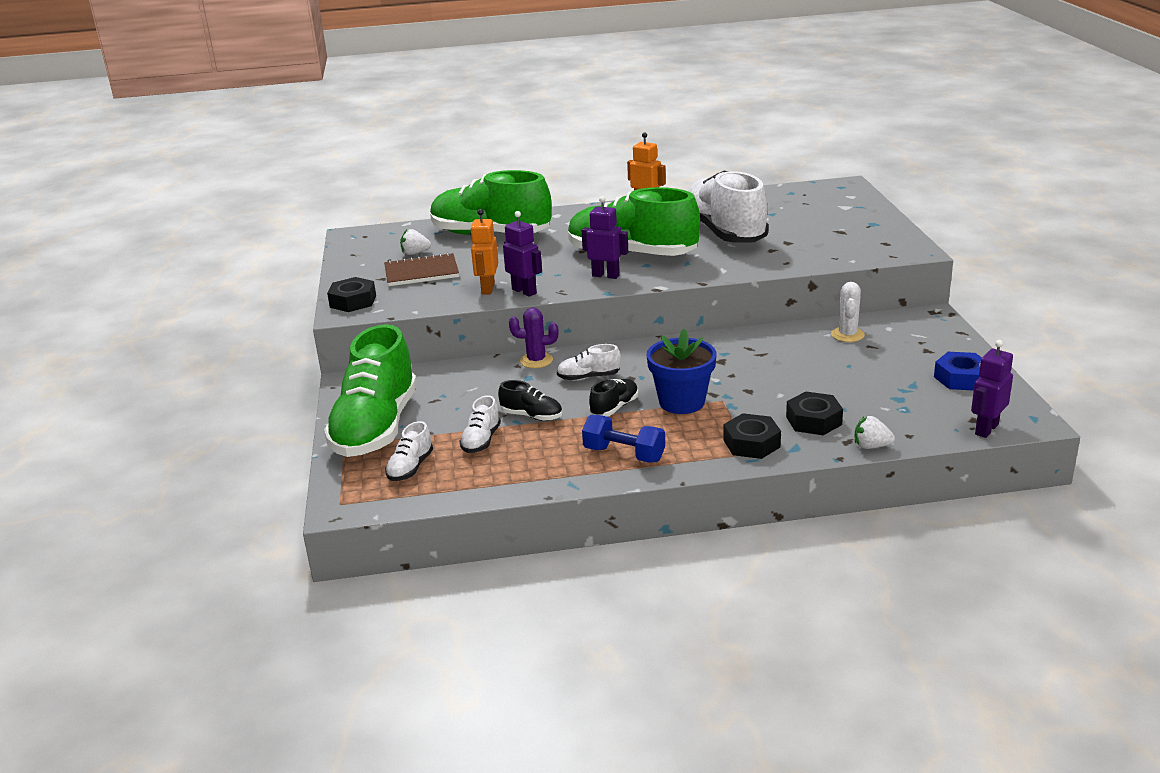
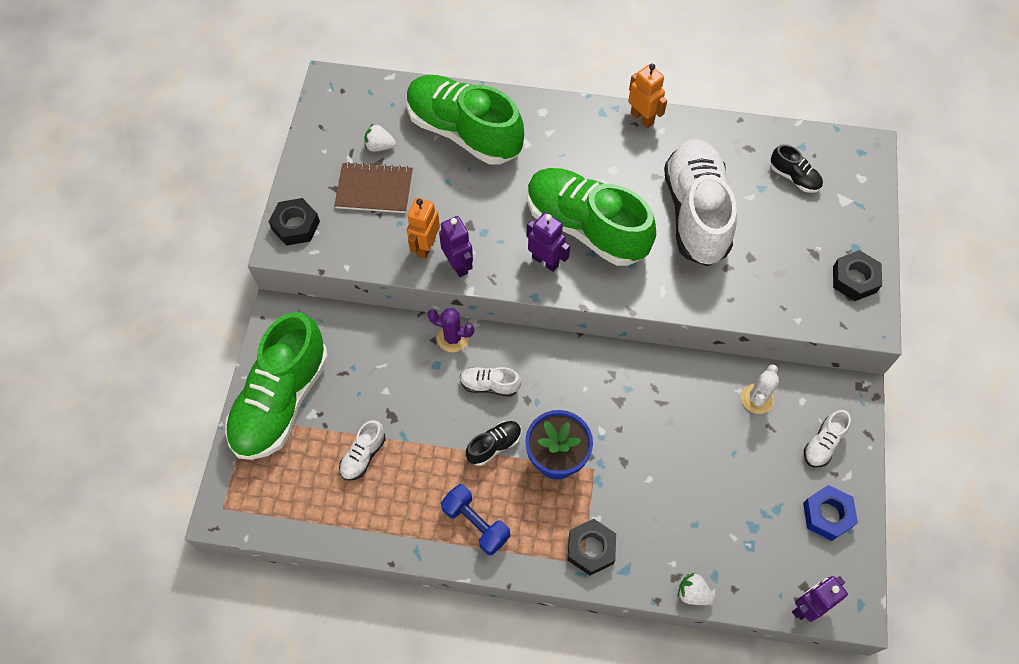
camera: 15 degrees right, 35 degrees up
white shoe [385,421,433,481] -> white shoe moved to [804,410,851,467]
black shoe [498,380,562,421] -> black shoe moved to [771,144,823,193]
black nut [786,391,843,435] -> black nut moved to [833,250,882,301]

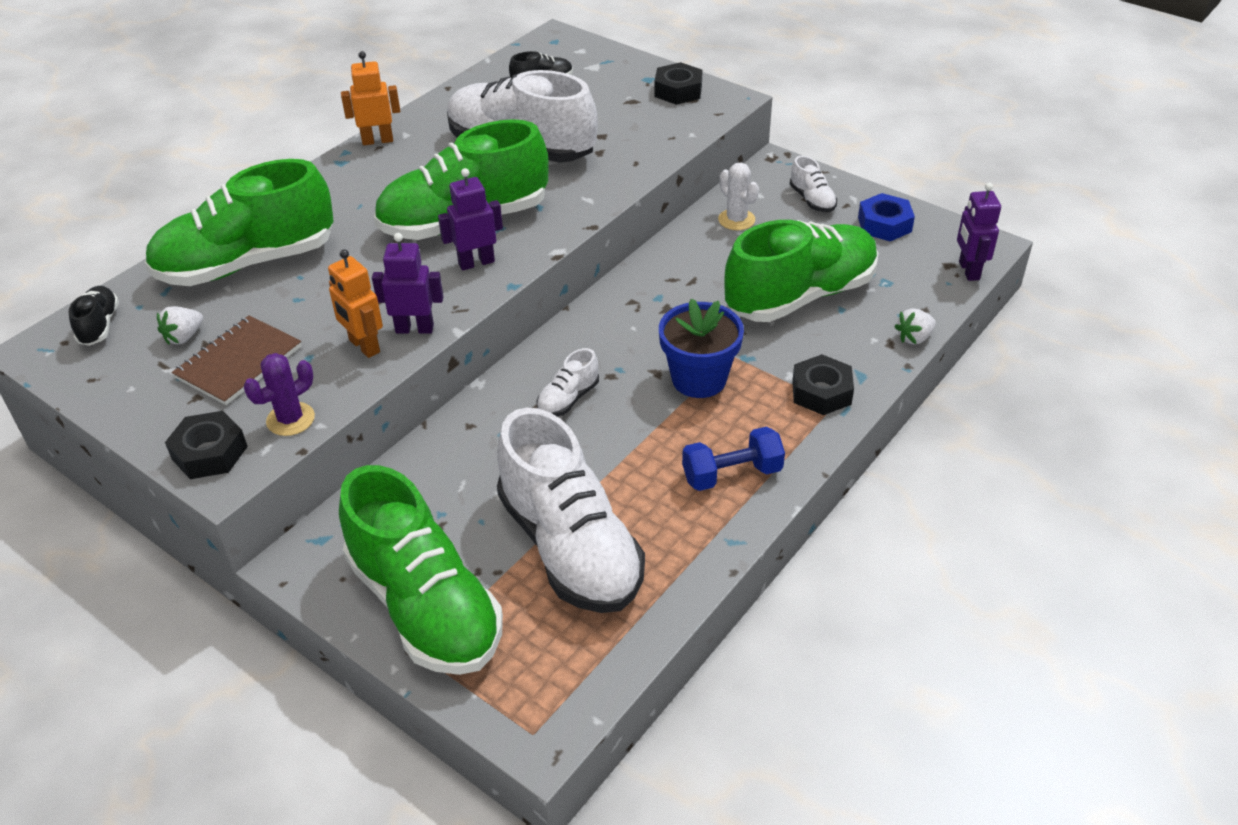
camera: 60 degrees left, 20 degrees down
white shoe [339,420,386,480] -> white shoe [497,408,645,613], size x2.37
purple cactus [428,308,474,352] -> purple cactus moved to [244,353,315,436]
black shoe [466,421,522,466] -> black shoe moved to [68,286,119,346]
none -> green shoe [724,220,878,322]

